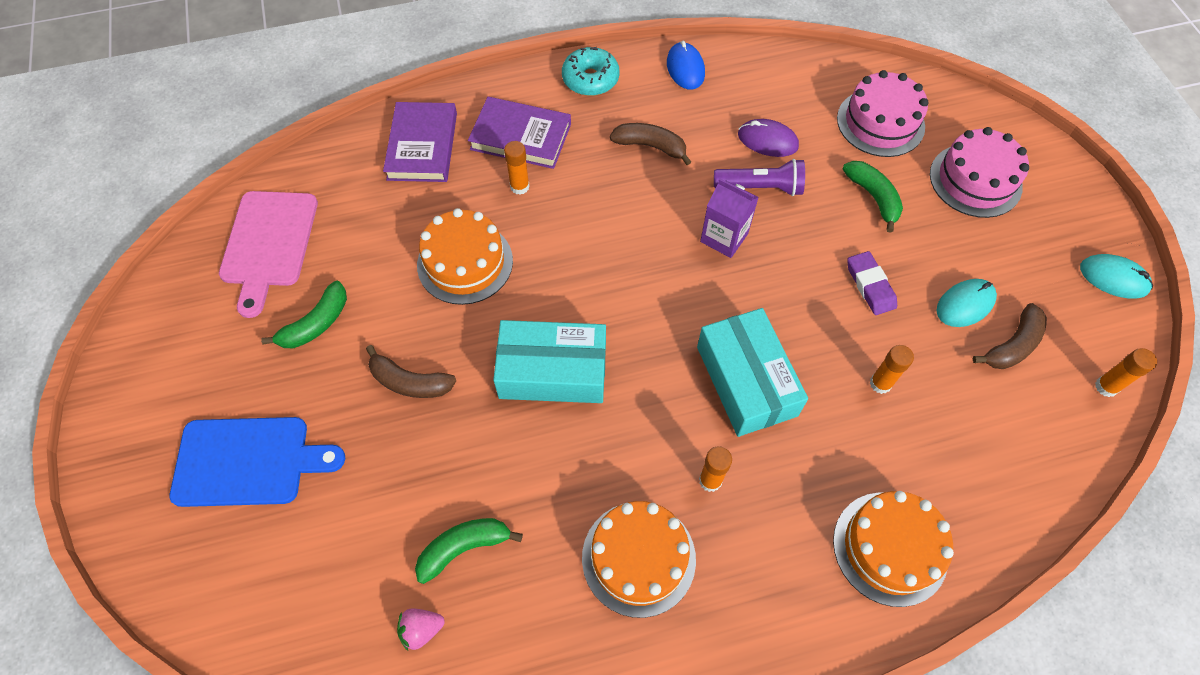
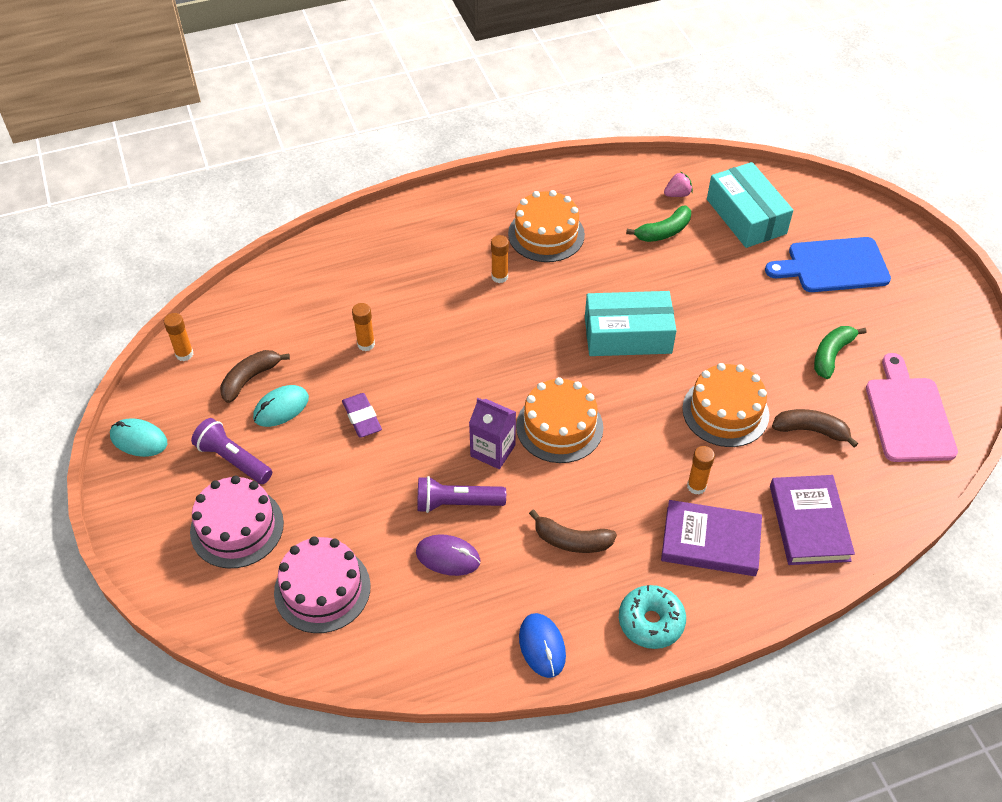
camera: 175 degrees right, 10 degrees down
brown banana [366,345,456,398] -> brown banana moved to [772,409,858,447]
turquoise box [697,308,808,437] -> turquoise box moved to [707,162,793,248]
orange cake [833,491,954,607] -> orange cake moved to [516,377,603,463]
green banana [843,161,903,233] -> none
none -> purple flashlight [191,418,272,484]

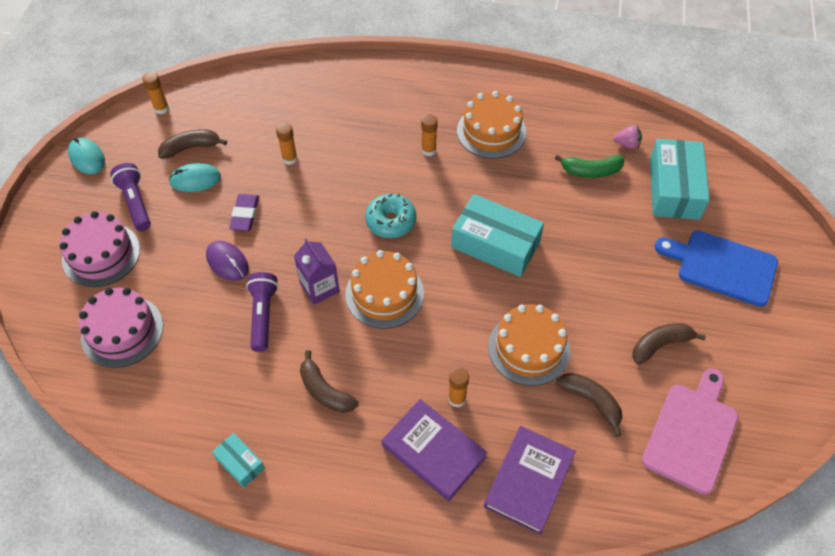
camera: 30 degrees right, 5 degrees up
purple mouse [416,534,480,576] -> purple mouse moved to [206,241,249,281]
purple flashlight [417,476,506,513] -> purple flashlight turned 60 degrees clockwise [246,272,278,352]
blue mouse [519,613,566,678] -> turquoise box [212,433,265,488]
turquoise donut [619,585,686,649] -> turquoise donut moved to [365,194,416,238]
green banana [814,326,867,379] -> brown banana [632,323,706,365]

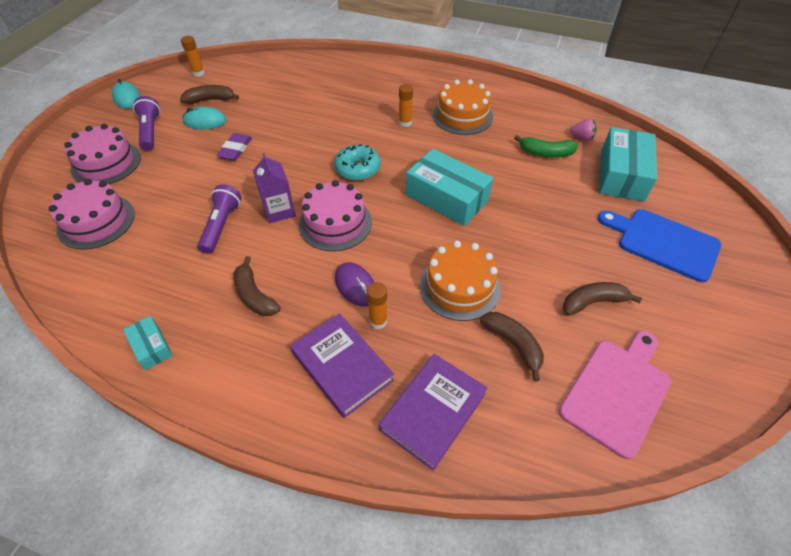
camera: 10 degrees right, 5 degrees down
purple mouse [206,241,249,281] -> purple mouse moved to [335,262,375,306]
orange glue stick [276,123,297,165] -> none
orange cake [345,250,424,329] -> pink cake [299,180,372,251]

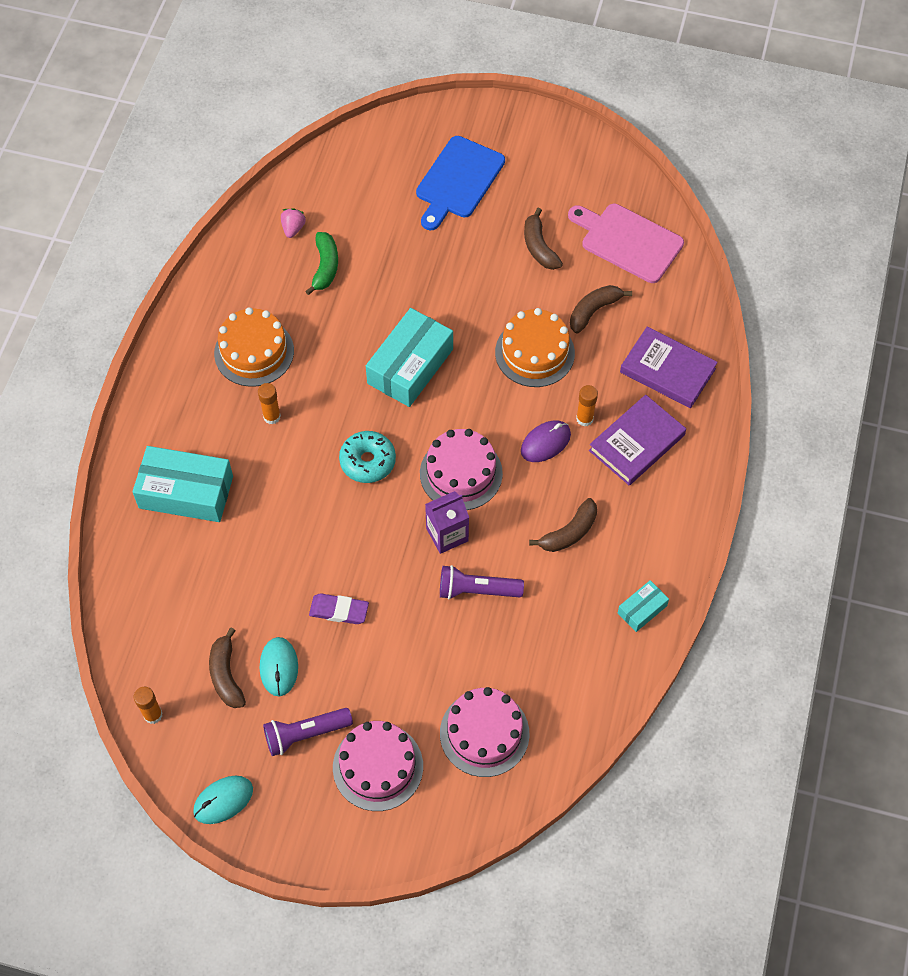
camera: 95 degrees left, 10 degrees up
turquoise box [599,127,657,202] -> turquoise box moved to [132,446,233,522]

